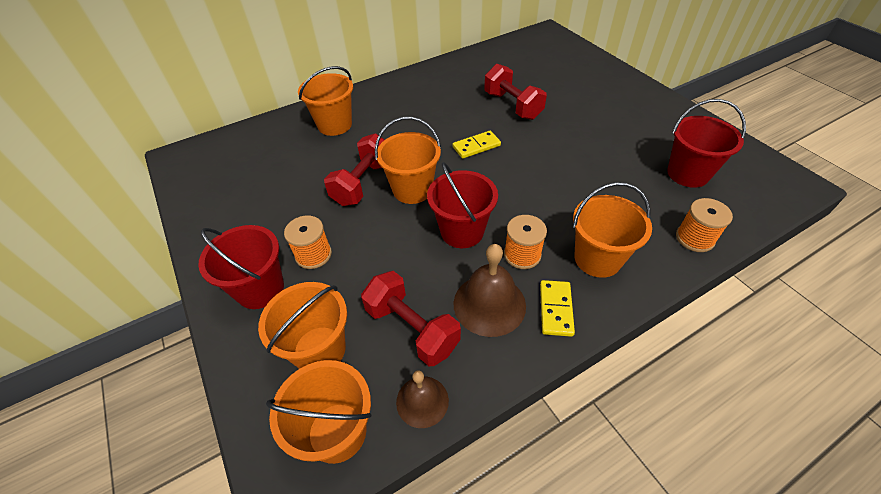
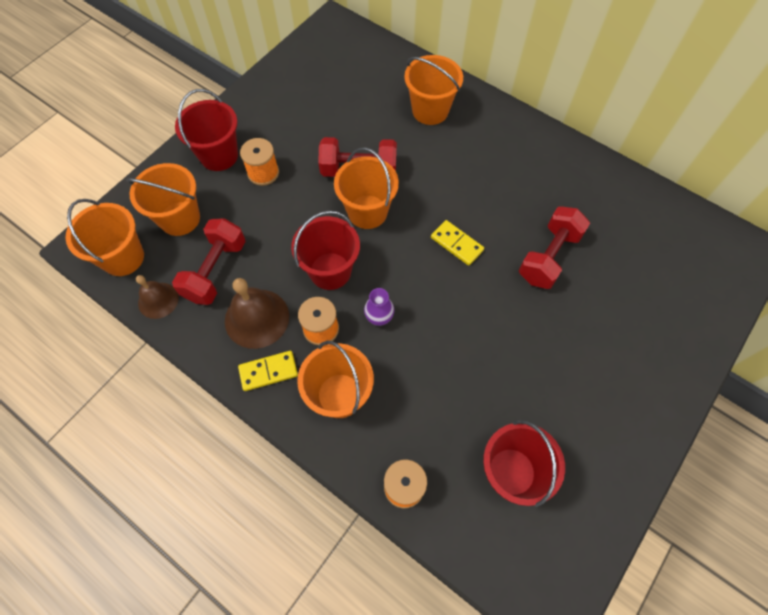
camera: 65 degrees right, 15 degrees up
none -> purple vase [364,288,394,326]

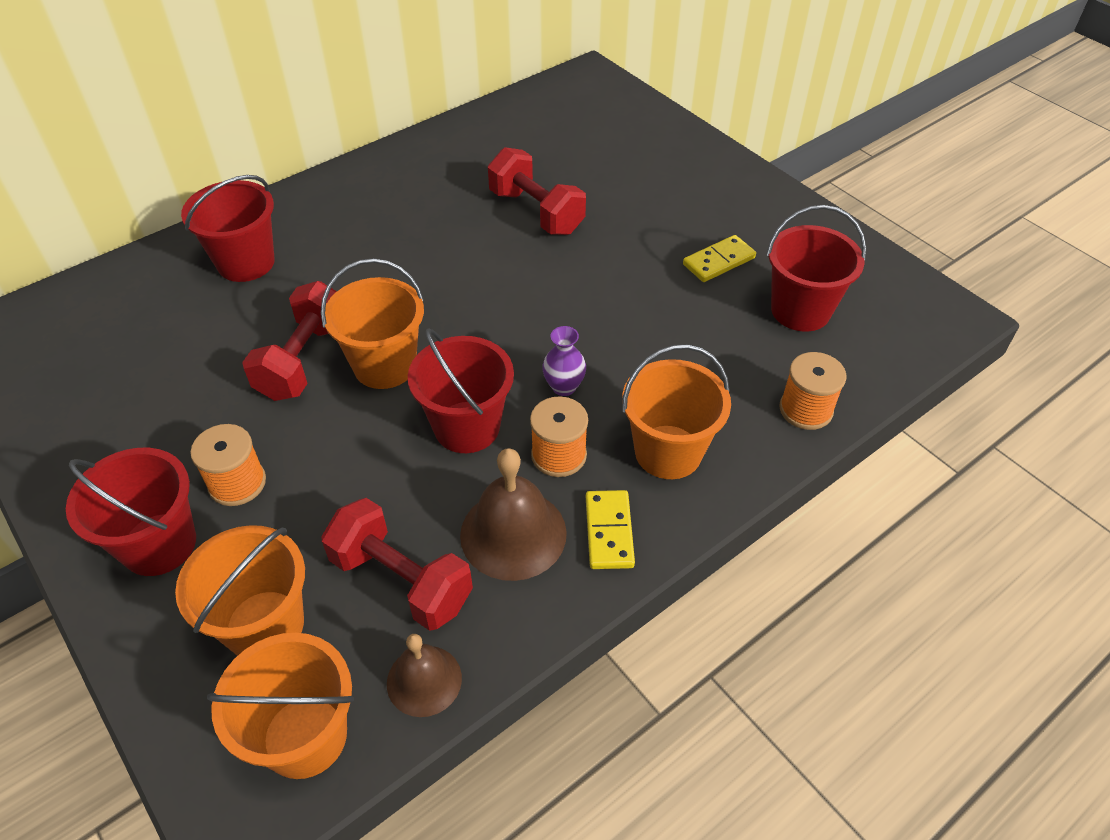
camera: 75 degrees left, 15 degrees down
orange bucket [404,55,463,125] -> red bucket [181,175,275,282]
yellow domino [431,220,484,266] -> yellow domino moved to [683,235,756,282]

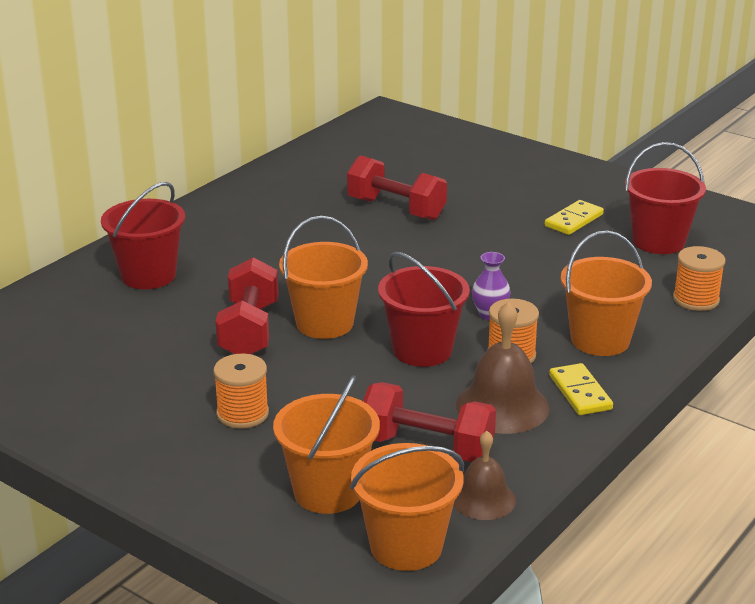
camera: 15 degrees left, 20 degrees down
red bucket [66,448,196,576] -> none

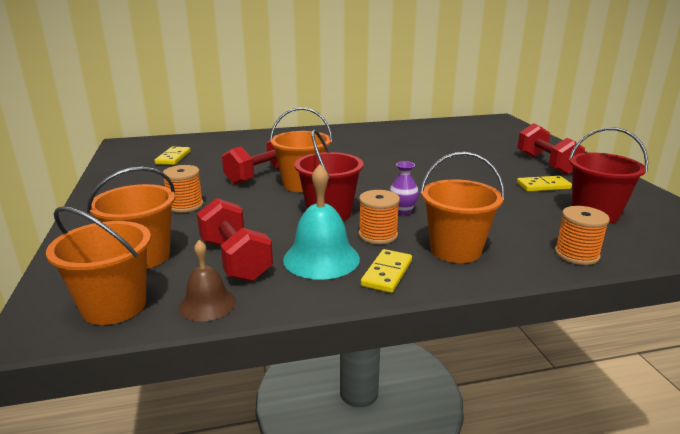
camera: 40 degrees right, 5 degrees down
red bucket [101,182,185,289] -> none
red dumbbell [347,155,447,220] -> red dumbbell moved to [517,123,585,175]
brown bell [456,301,549,434] -> turquoise bell [283,164,360,280]
none -> yellow domino [155,147,190,165]

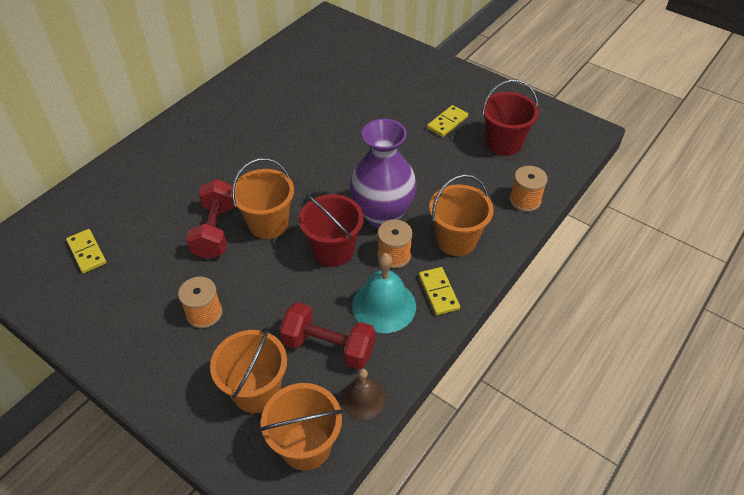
camera: 40 degrees left, 25 degrees up
purple vase [389,161,419,215] -> purple vase [350,119,417,228], size x2.41
red dumbbell [517,123,585,175] -> none

